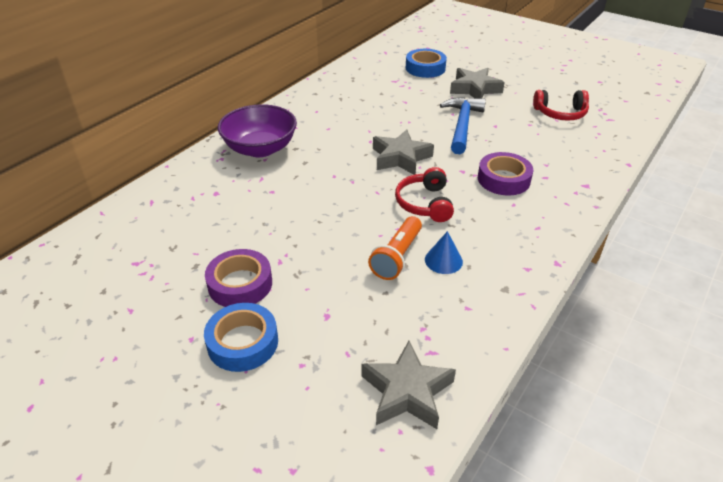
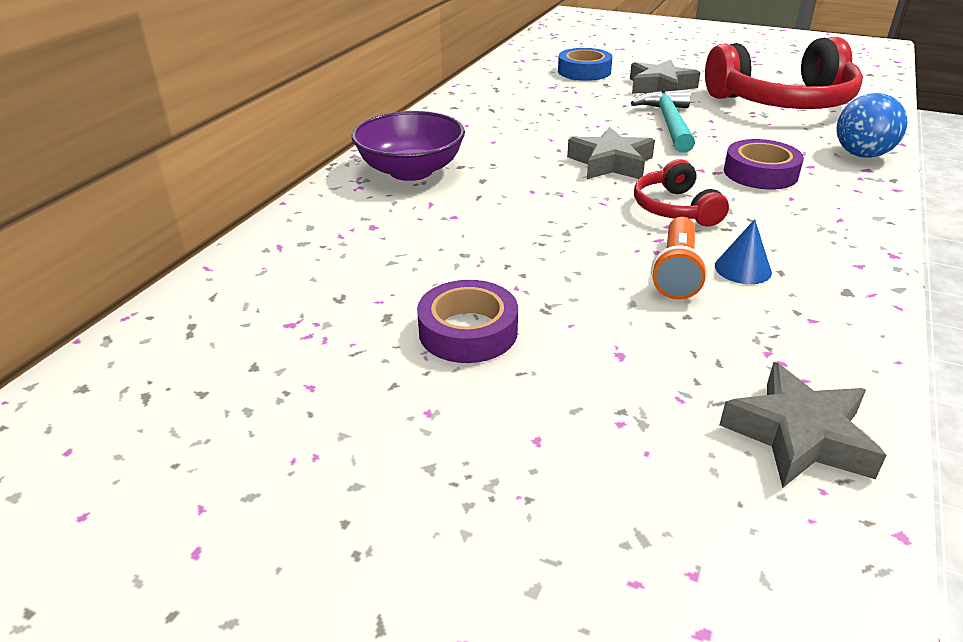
camera: 10 degrees left, 5 degrees down
blue tape [204,303,278,372] -> none
blue hammer [440,97,486,154] -> turquoise hammer [631,89,695,153]
red headphones [533,90,589,121] -> red headphones [705,37,863,109], size x2.02
none -> blue ball [836,93,907,158]

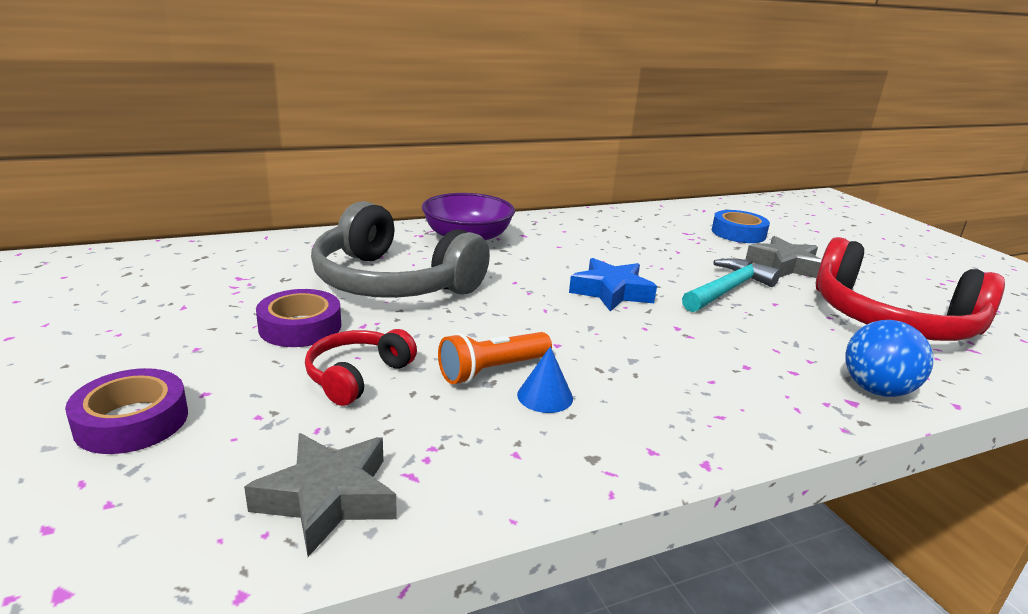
camera: 40 degrees right, 10 degrees down
grey star [567,127,655,179] -> blue star [569,258,657,311]
red headphones [634,159,729,227] -> red headphones moved to [305,329,417,406]
purple tape [724,139,804,189] -> purple tape moved to [65,368,188,454]
none -> grey headphones [311,201,490,298]

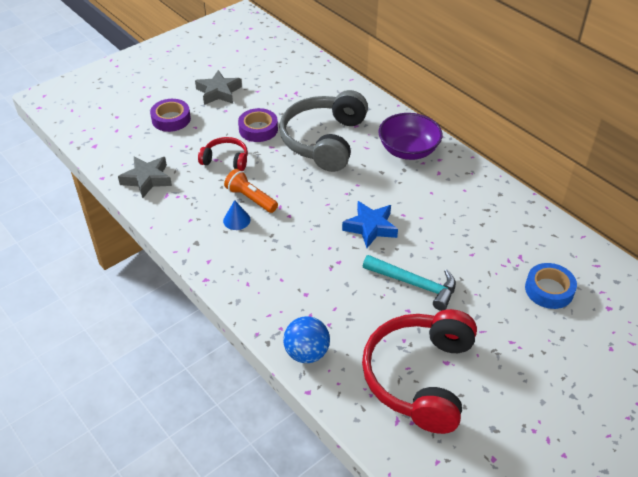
camera: 75 degrees right, 20 degrees up
grey star [745,236,822,278] -> grey star moved to [195,70,242,105]

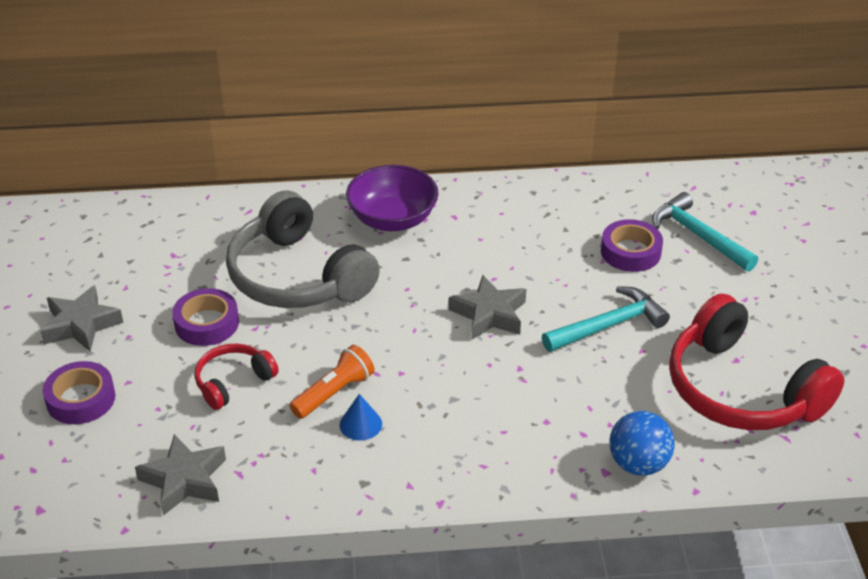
camera: 55 degrees left, 5 degrees down
orange flashlight [224,169,278,213] -> orange flashlight turned 150 degrees clockwise [289,345,375,419]
blue star [342,201,398,248] -> grey star [449,275,526,339]
blue tape [525,263,577,309] -> turquoise hammer [652,192,758,272]
none -> purple tape [601,219,663,272]

